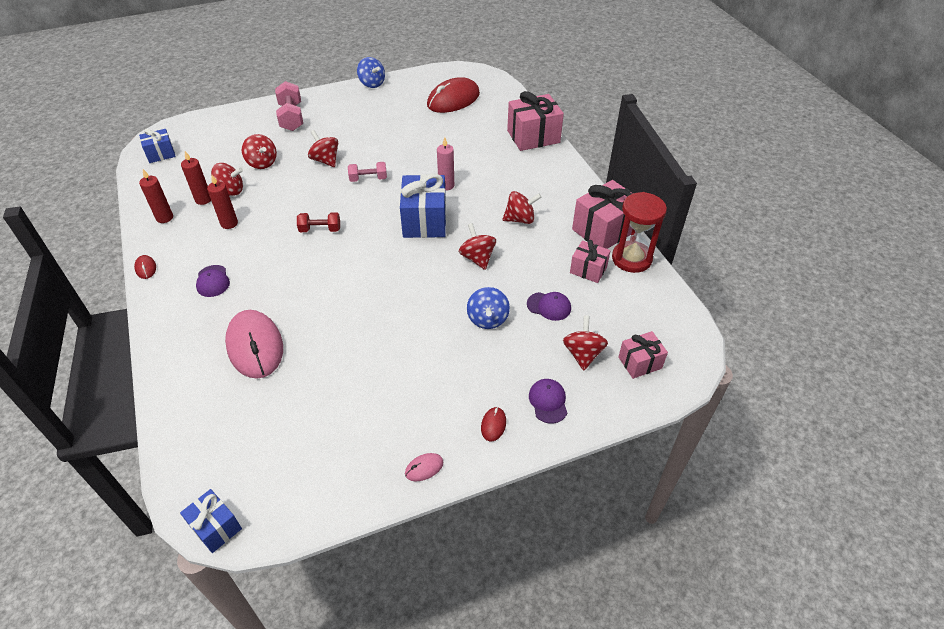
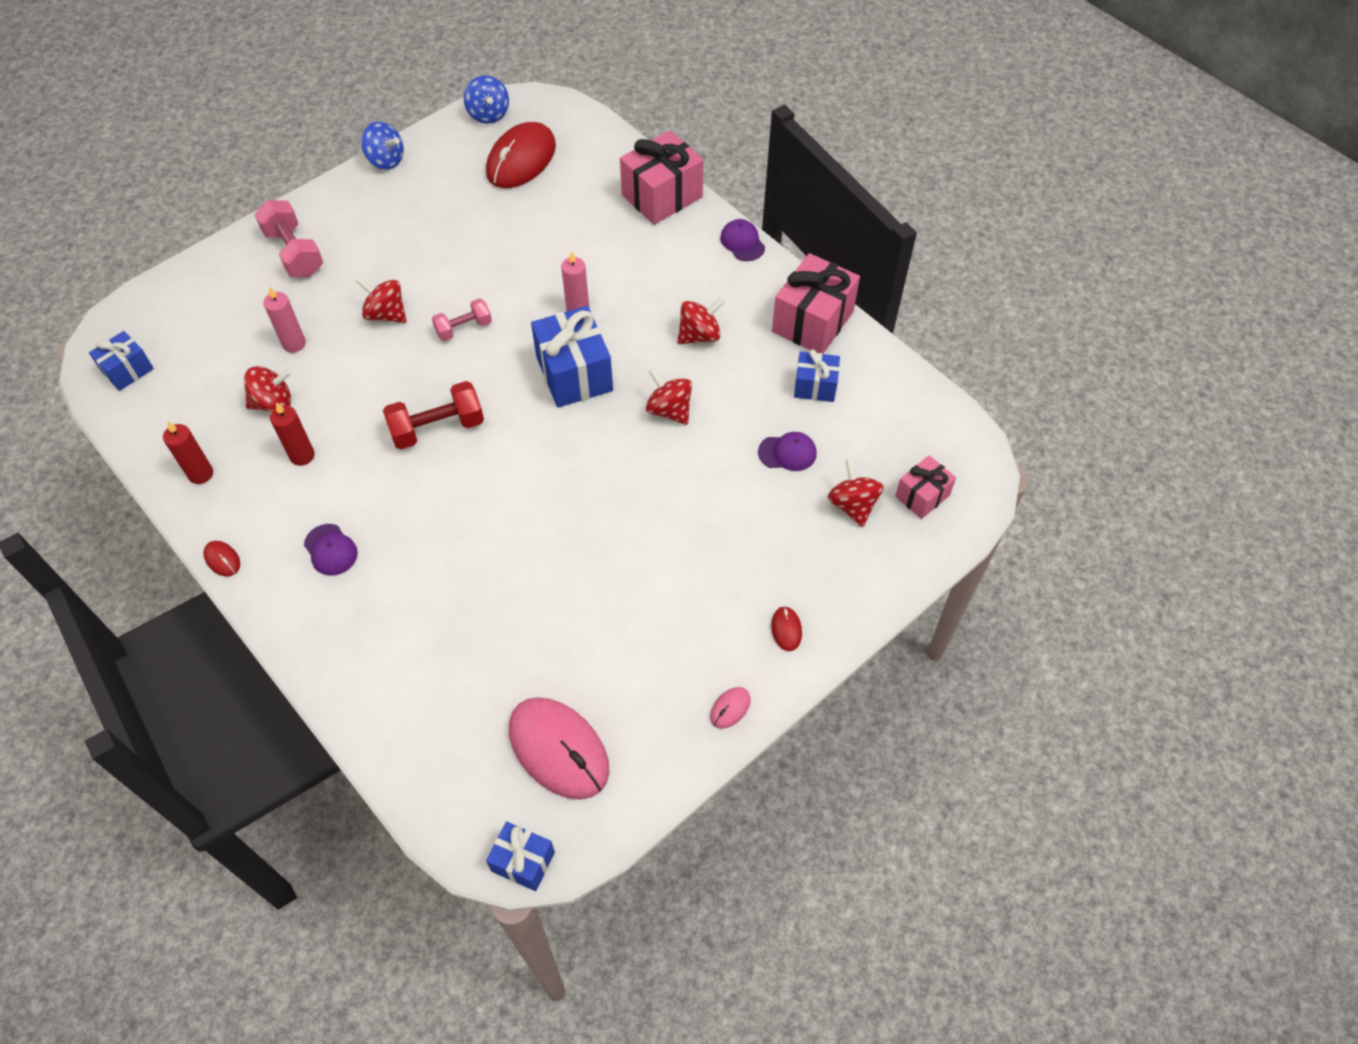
camera: 20 degrees left, 10 degrees up
red candle [181,151,211,205] -> none
pink mouse [225,310,283,379] -> pink mouse moved to [509,697,609,799]
red spinning top [242,134,277,169] -> pink candle [263,286,306,353]
red dumbbell [297,212,340,232] -> red dumbbell [383,381,484,449], size x1.58
blue spinning top [467,287,510,329] -> blue spinning top moved to [464,75,509,124]
purple cap [529,379,567,424] -> purple cap moved to [720,219,765,261]
pink gift [570,240,611,283] -> blue gift [794,349,840,402]
red hourglass [612,192,667,273] -> none

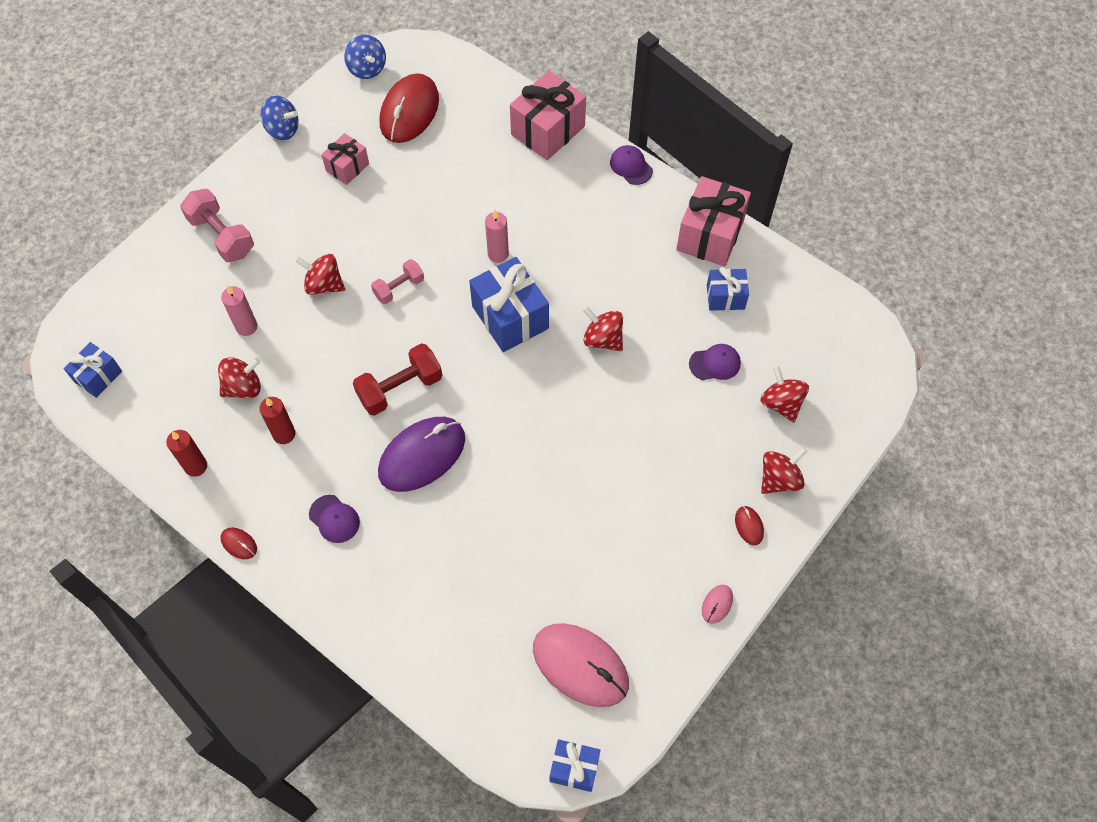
camera: 10 degrees left, 5 degrees up
red spinning top [677,297,725,344] -> red spinning top moved to [761,447,807,494]
pink gift [895,455,956,519] -> pink gift moved to [321,133,369,185]
none -> purple mouse [378,417,465,492]

